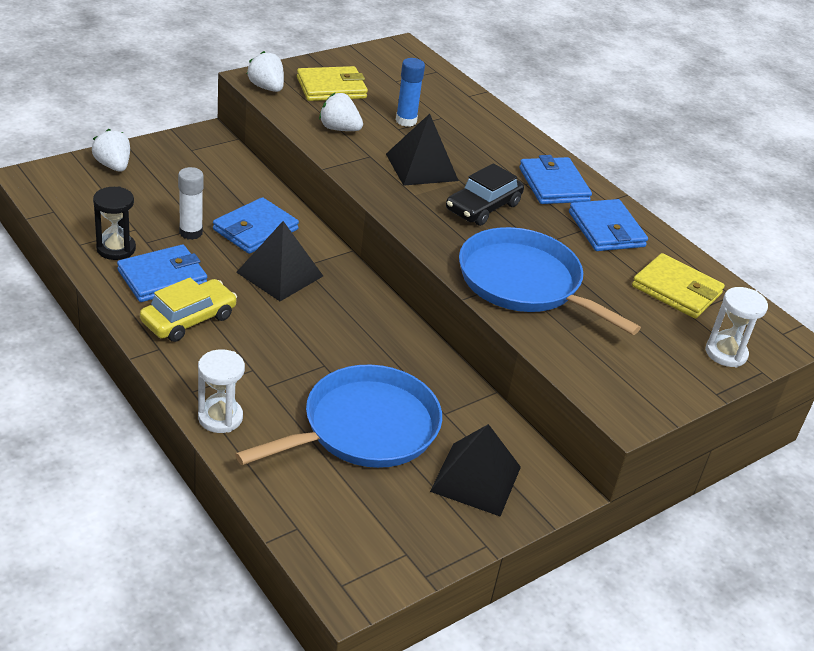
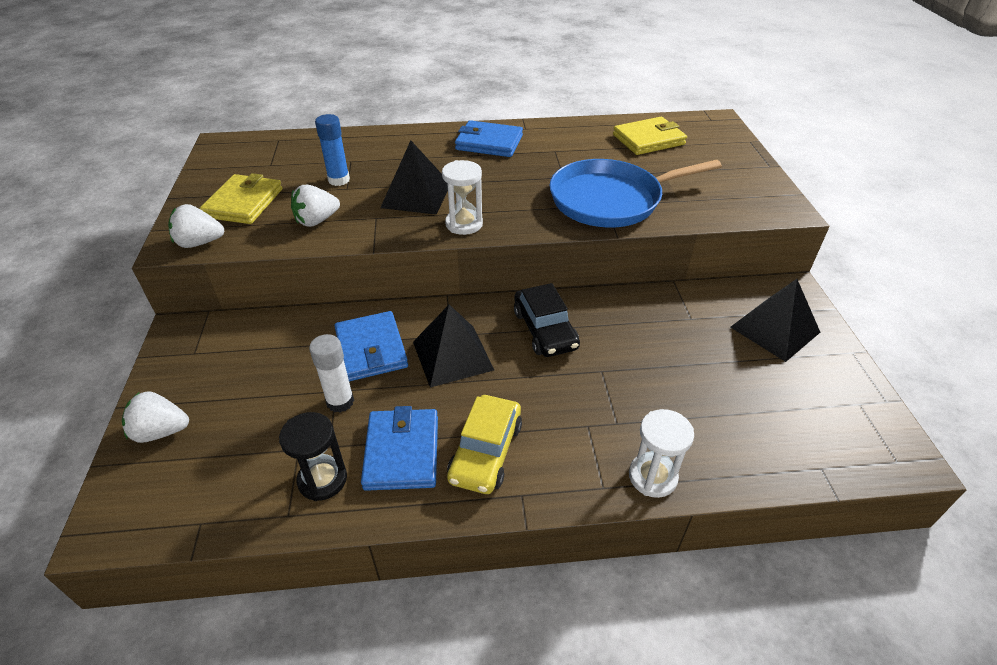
camera: 55 degrees left, 5 degrees up
yellow car [140,278,237,342] -> yellow car turned 150 degrees counterclockwise [447,395,522,494]
blue pan [235,365,442,468] -> none
black car [446,163,524,226] -> black car moved to [514,283,580,357]
blue wallet [569,199,648,251] -> none
white hourglass [705,287,768,367] -> white hourglass moved to [442,160,483,235]

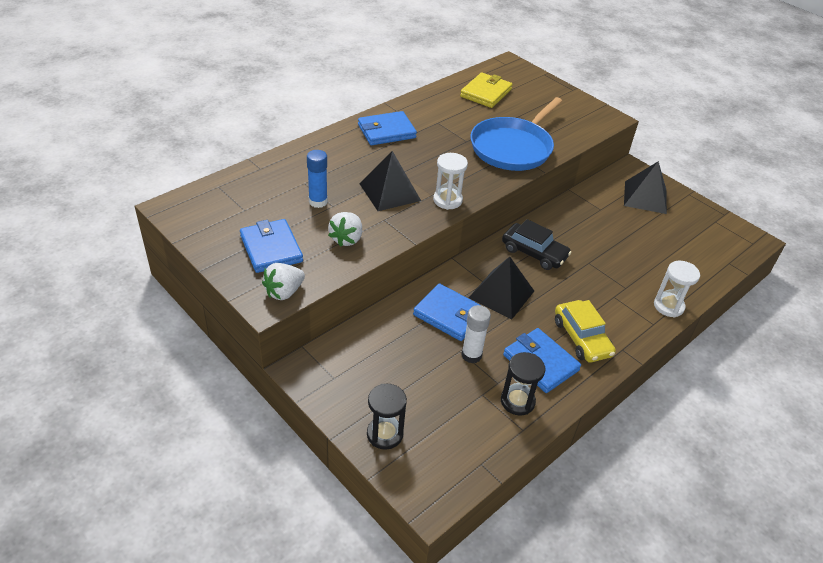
camera: 40 degrees left, 0 degrees up
white strawberry [122,391,189,443] -> black hourglass [367,384,407,450]
yellow wallet [199,173,282,224] -> blue wallet [240,219,303,273]

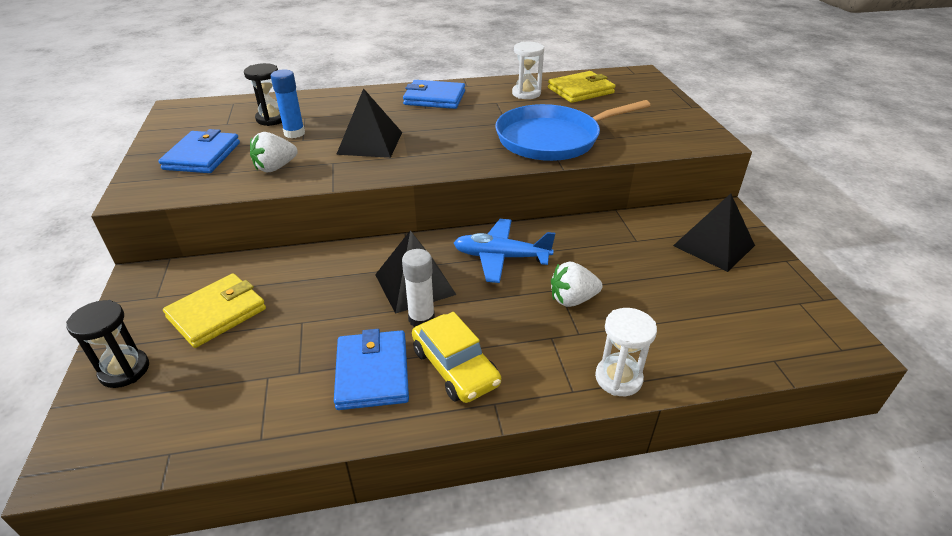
camera: 35 degrees right, 5 degrees down
white strawberry [262,263,305,300] -> white strawberry moved to [551,261,603,307]
blue wallet [413,283,482,341] -> none
white hourglass [433,153,468,210] -> white hourglass moved to [512,42,544,99]
white glue stick [461,305,491,364] -> white glue stick moved to [402,249,435,327]
black hourglass [501,352,545,416] -> black hourglass moved to [244,63,282,126]
black car [502,219,572,270] -> blue plane [454,219,555,283]
yellow car [555,300,616,362] -> yellow car turned 45 degrees counterclockwise [412,312,501,403]
none -> yellow wallet [163,273,266,348]

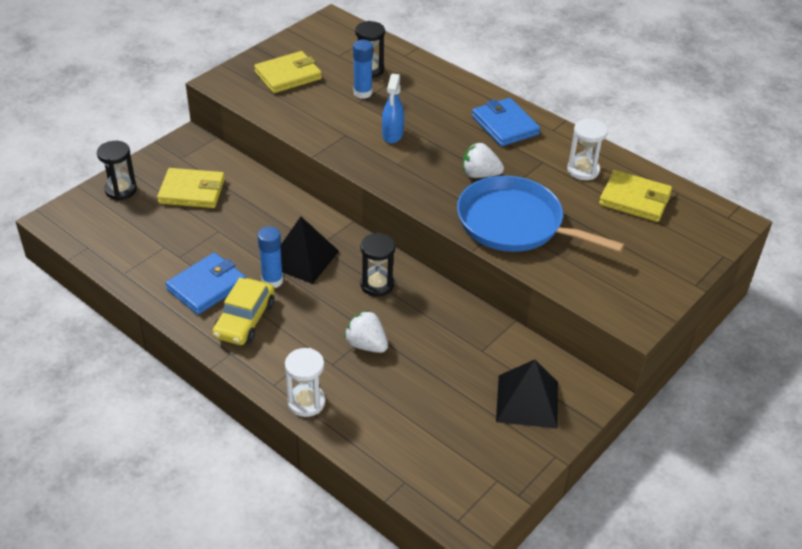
camera: 50 degrees right, 5 degrees up
blue wallet [158,129,240,173] -> yellow wallet [254,51,322,93]
white strawberry [250,132,298,173] -> white strawberry moved to [463,143,504,178]
black pyramid [336,88,402,158] -> blue spray bottle [382,74,404,143]
white glue stick [402,249,435,327] -> blue glue stick [258,227,283,288]
blue plane [454,219,555,283] -> black hourglass [360,233,396,297]

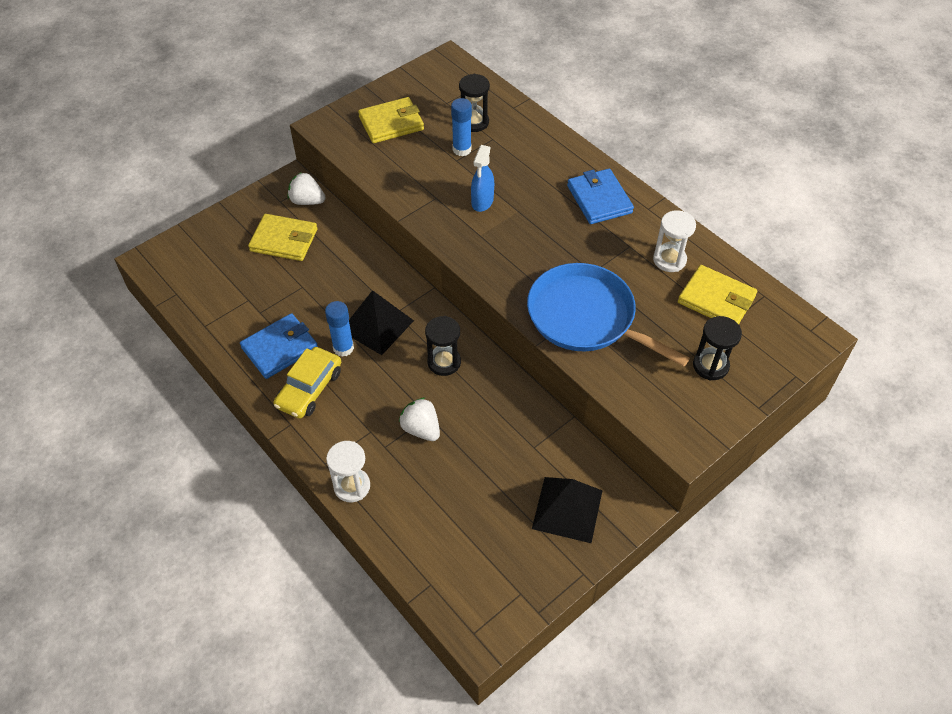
camera: 10 degrees right, 10 degrees up
black hourglass [97,141,137,200] -> black hourglass moved to [693,316,742,381]
white strawberry [463,143,504,178] -> white strawberry moved to [288,172,326,205]

